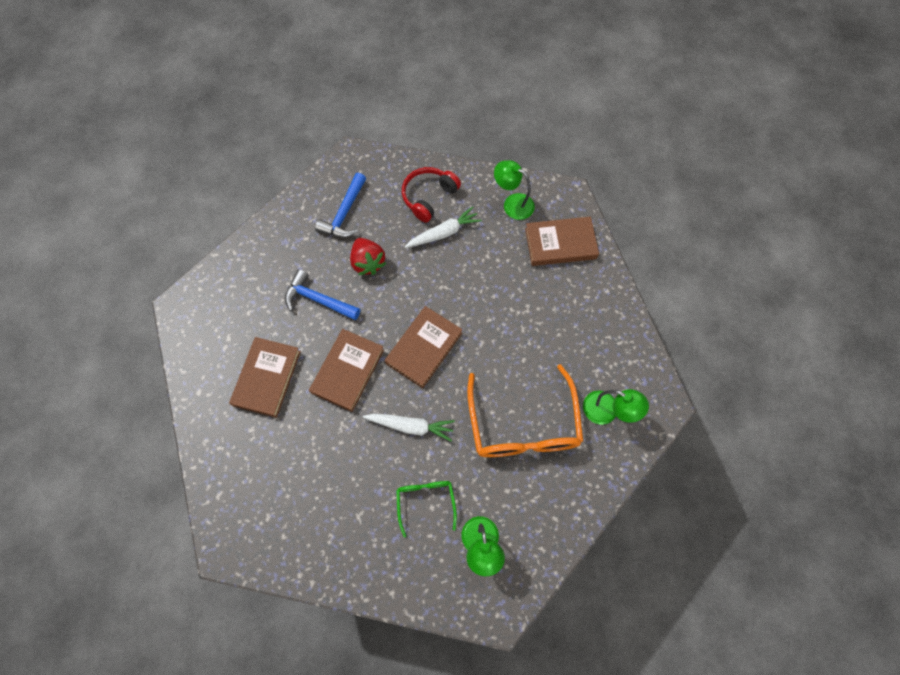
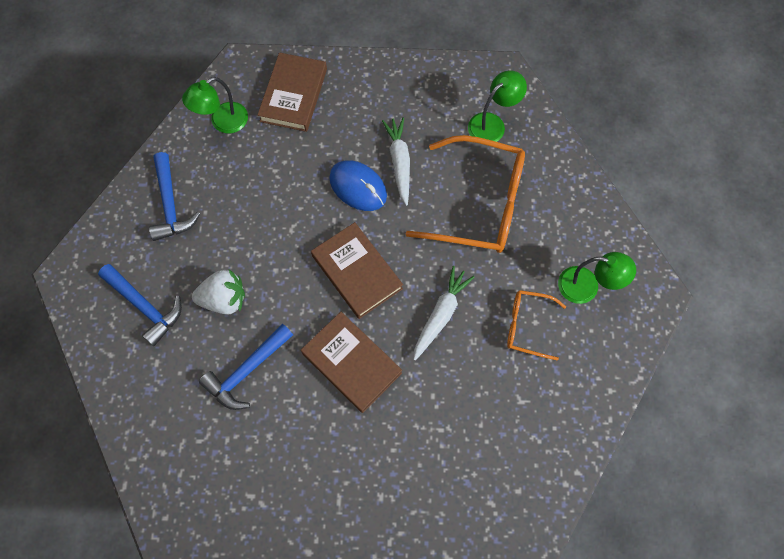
camera: 70 degrees left, 0 degrees up
brown book [229,337,301,418] -> none
red strawberry [350,238,386,275] -> white strawberry [192,269,245,315]
green glasses [396,481,457,538] -> orange glasses [507,290,566,361]
red headphones [402,167,461,223] -> blue hammer [149,152,200,241]
white carrot [405,206,482,248] -> white carrot moved to [382,117,410,206]
none -> blue mouse [329,160,387,211]

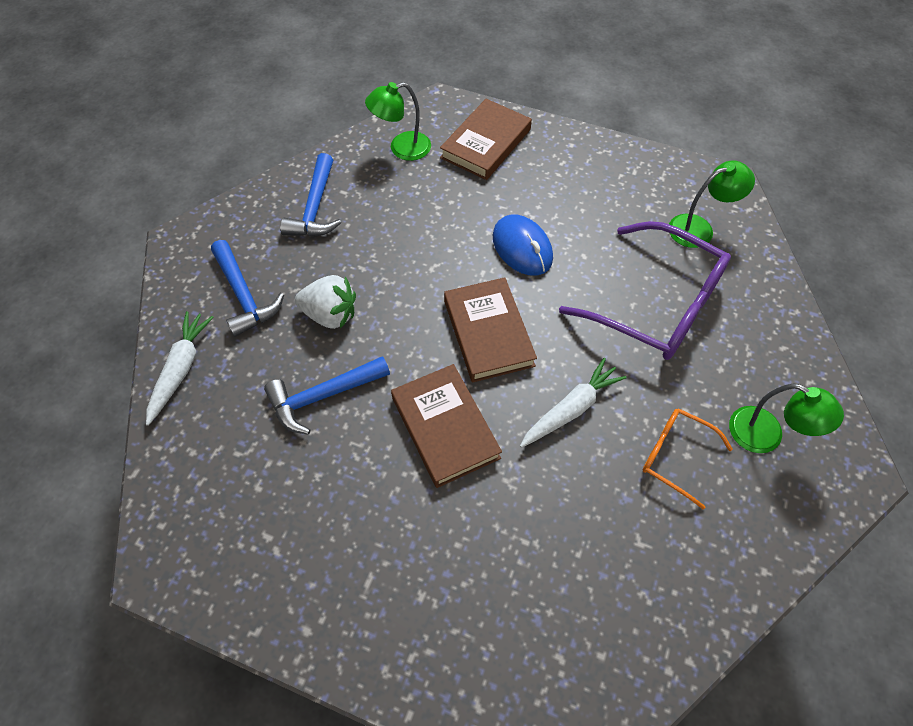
camera: 20 degrees right, 10 degrees down
white carrot [382,117,410,206] -> white carrot moved to [146,311,214,426]
orange glasses [405,135,525,253] -> purple glasses [559,221,731,360]

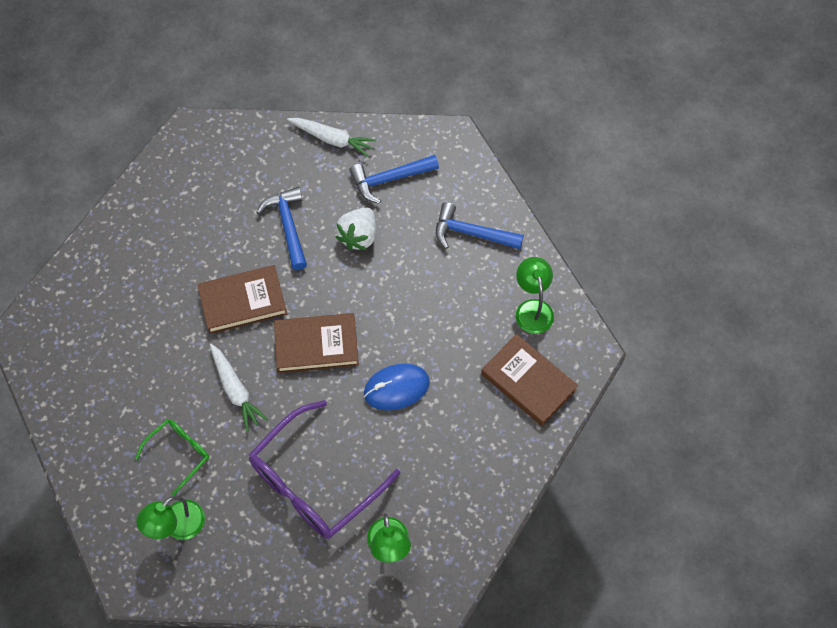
camera: 100 degrees right, 5 degrees up
orange glasses [643,408,733,509] -> green glasses [135,419,209,496]

